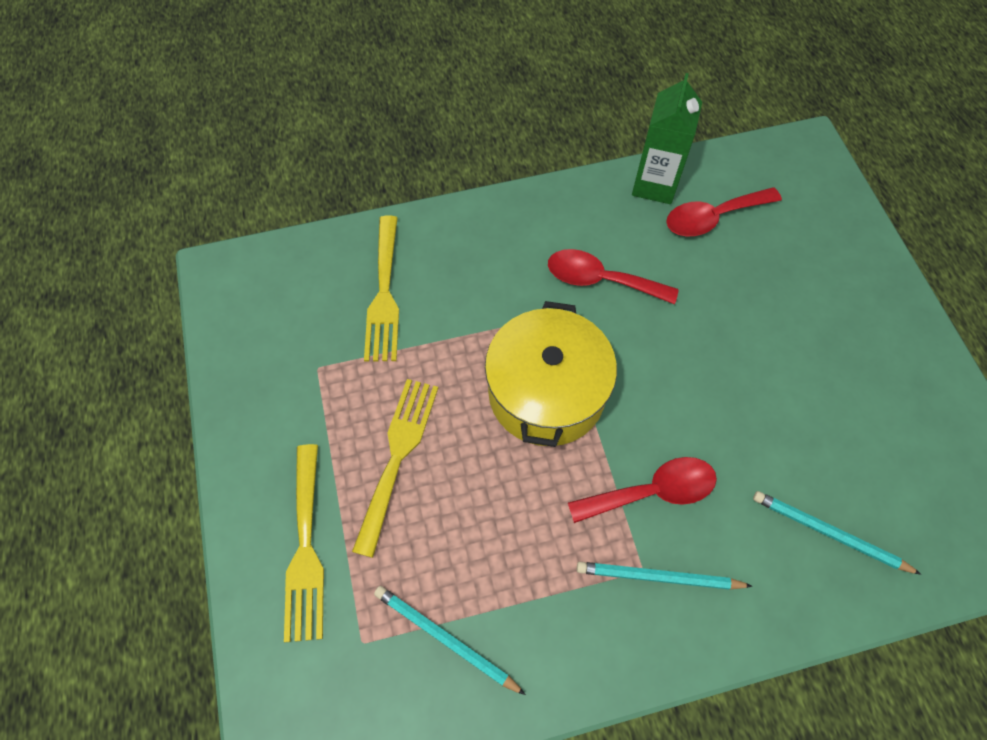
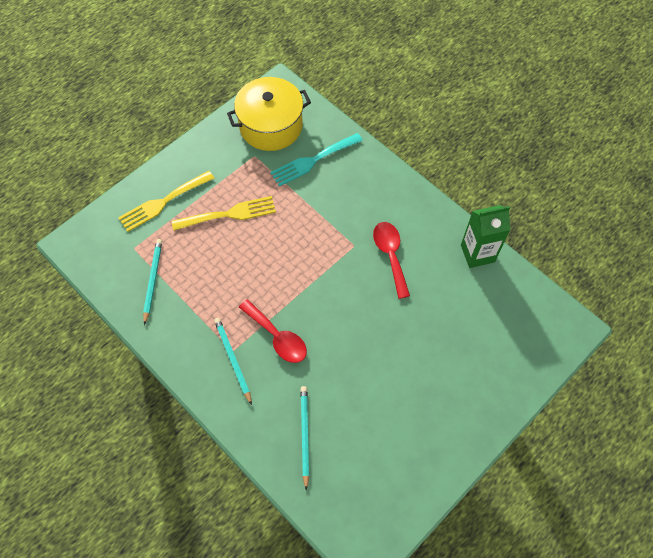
camera: 60 degrees right, 0 degrees up
yellow fork [364,216,399,362] -> turquoise fork [270,133,363,186]
yellow pot [485,301,617,447] -> yellow pot moved to [227,77,311,151]
red spoon [666,187,782,236] -> none

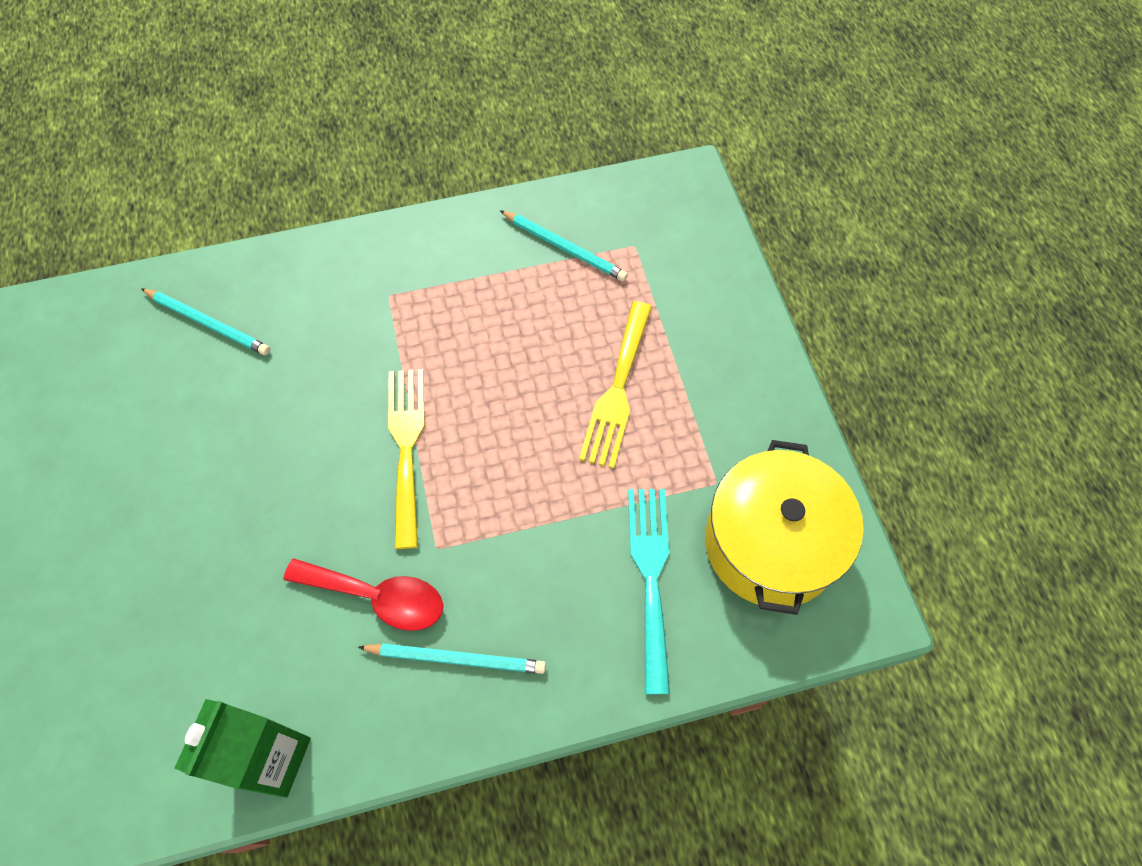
camera: 120 degrees right, 0 degrees up
yellow fork [118,171,214,232] -> yellow fork moved to [388,369,425,549]
turquoise pencil [214,318,252,405] -> turquoise pencil moved to [358,643,546,674]
red spoon [239,299,307,363] -> none

